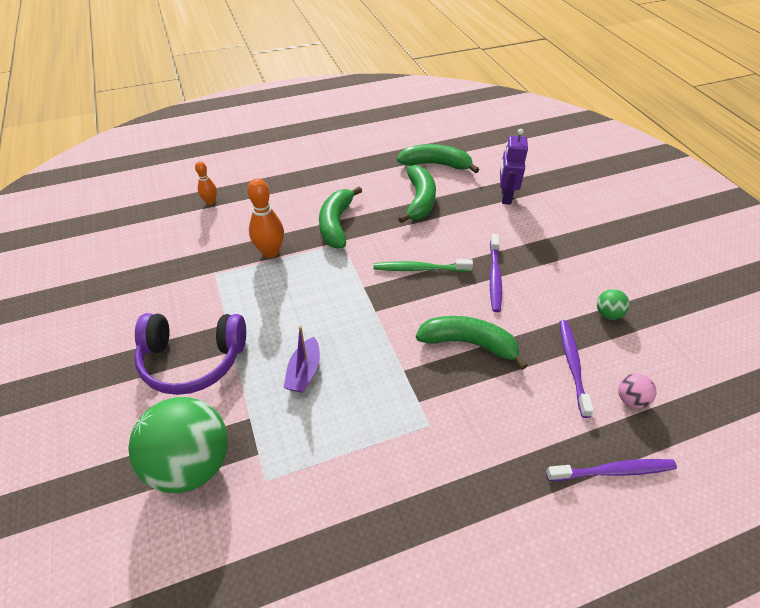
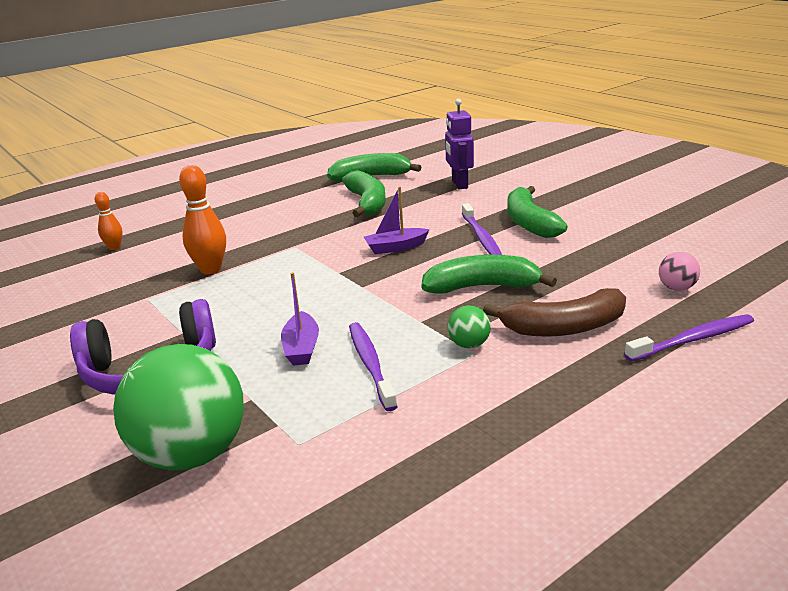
camera: 15 degrees left, 20 degrees down
green banana [319,187,362,248] -> green banana moved to [507,186,568,238]
green toothbrush [374,259,473,272] -> purple boat [364,187,430,254]
purple toothbrush [559,320,594,418] -> purple toothbrush moved to [349,322,398,411]
green ball [597,289,630,320] -> green ball moved to [447,305,491,348]
none -> brown banana [483,288,626,337]

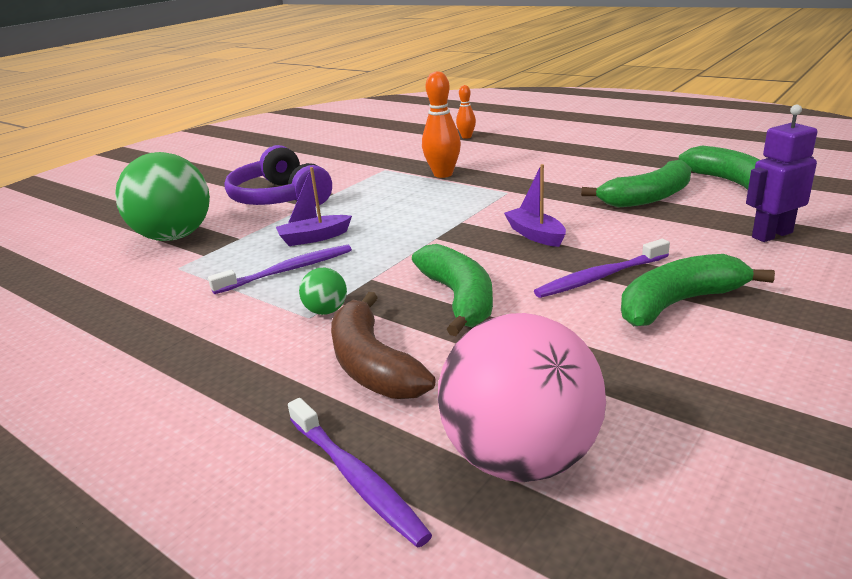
camera: 75 degrees right, 0 degrees up
pink ball [659,252,700,291] -> pink ball [438,313,606,482], size x2.37

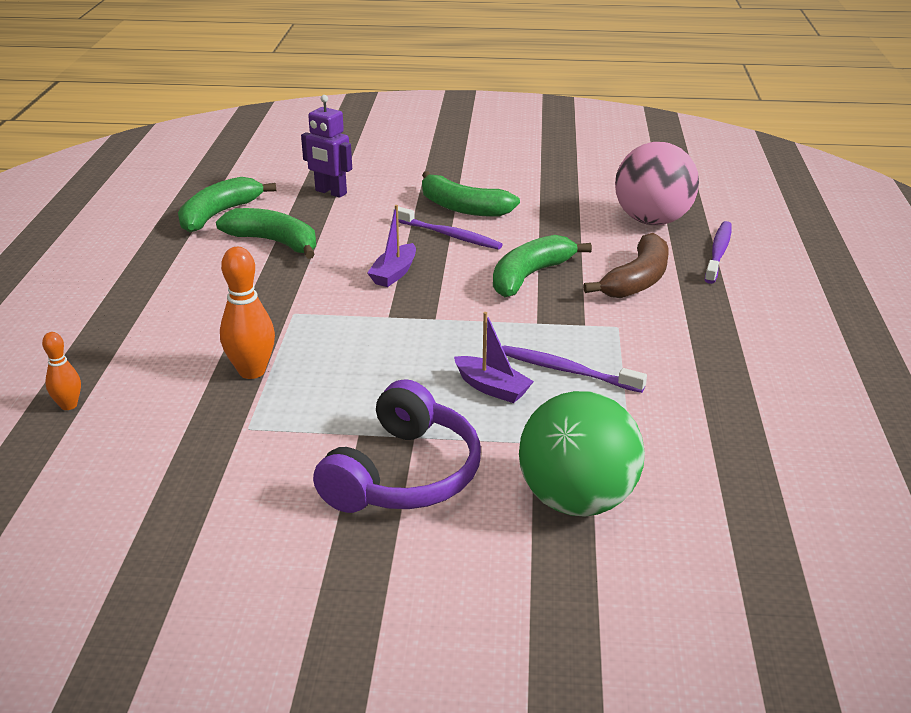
camera: 125 degrees left, 5 degrees up
green ball [299,268,347,315] -> none

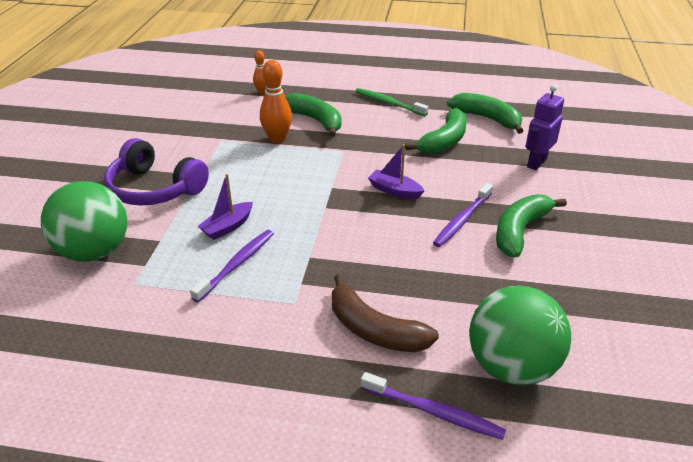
camera: 95 degrees right, 5 degrees up
green banana [493,235,592,297] -> green banana moved to [285,93,341,137]
pink ball [615,142,699,225] -> green ball [469,286,571,385]
none -> green toothbrush [355,88,428,116]

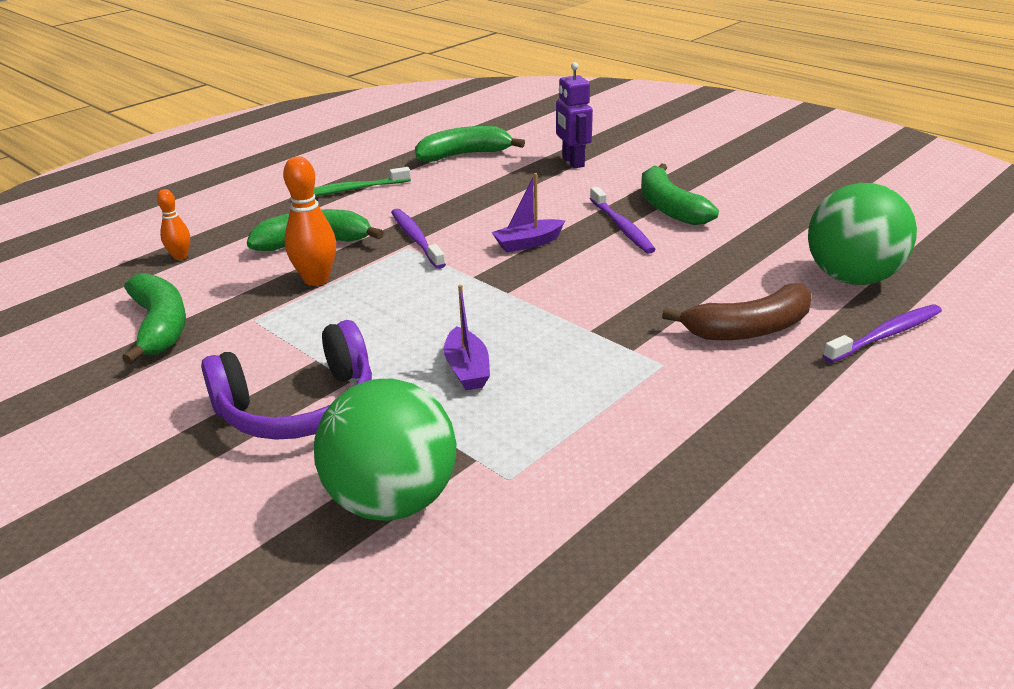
camera: 55 degrees left, 5 degrees down
purple toothbrush [190,230,274,302] -> purple toothbrush moved to [391,209,446,269]
green banana [405,108,467,154] -> green banana moved to [122,273,186,364]

